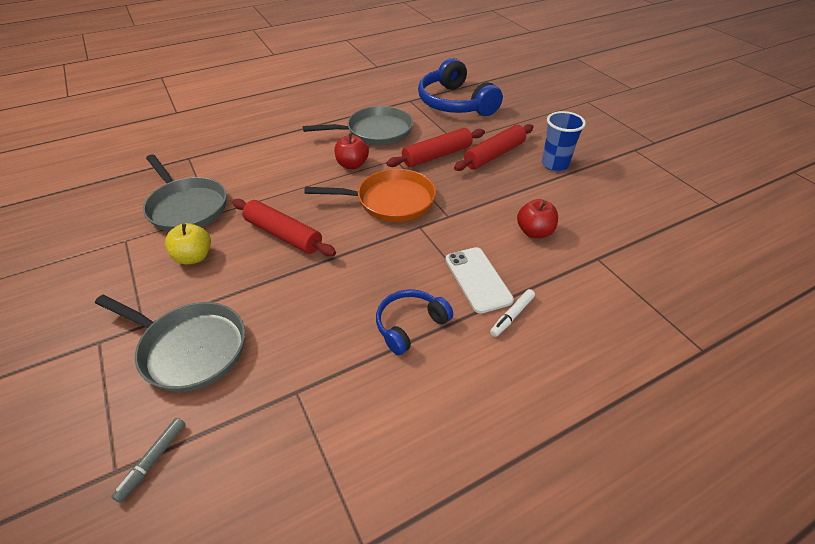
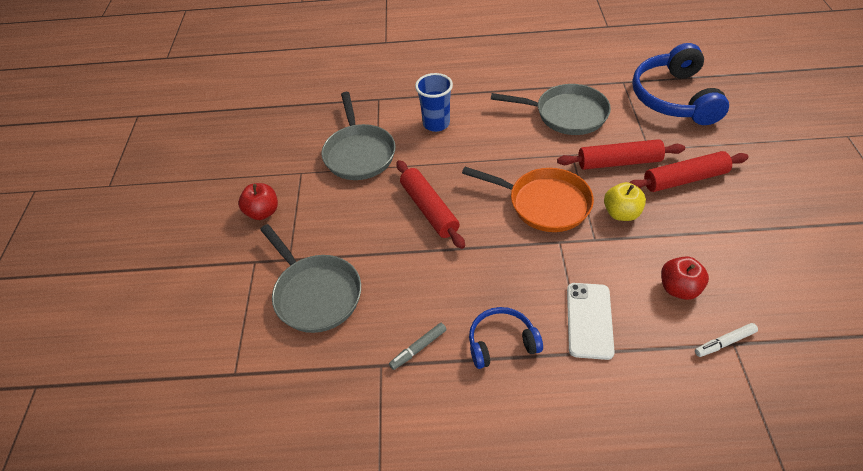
camera: 30 degrees right, 5 degrees up
grey marker [112,418,185,503] -> grey marker moved to [389,323,447,370]
yellow apple [165,223,211,264] -> yellow apple moved to [604,182,646,221]
red apple [334,133,369,169] -> red apple moved to [238,183,278,220]
white marker [490,289,535,337] -> white marker moved to [695,323,758,357]
blue cup [542,111,586,171] -> blue cup moved to [415,73,453,132]

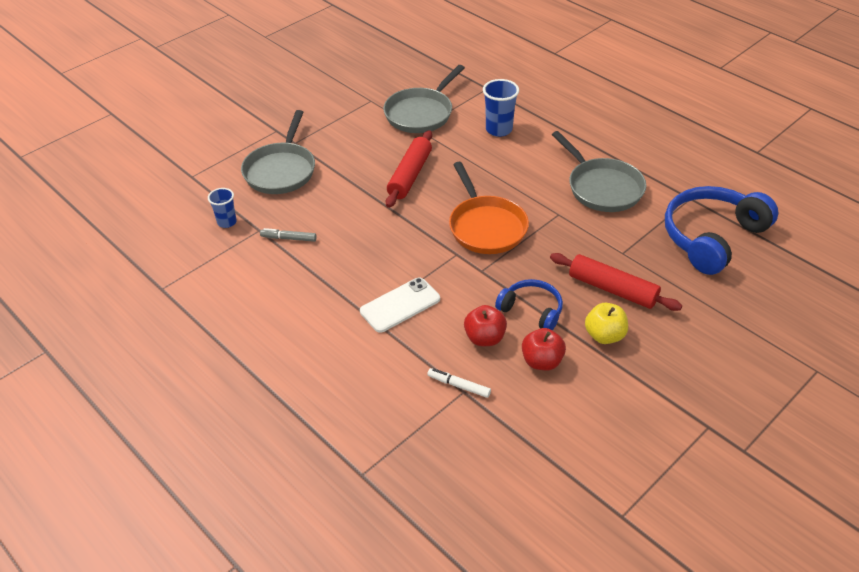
camera: 45 degrees right, 5 degrees down
red apple [238,183,278,220] -> red apple moved to [522,328,566,370]
blue headphones [469,307,543,369] -> blue headphones moved to [495,279,563,330]
red rolling pin [557,139,685,170] -> none
yellow apple [604,182,646,221] -> yellow apple moved to [585,303,628,344]
none -> blue cup [208,188,237,228]

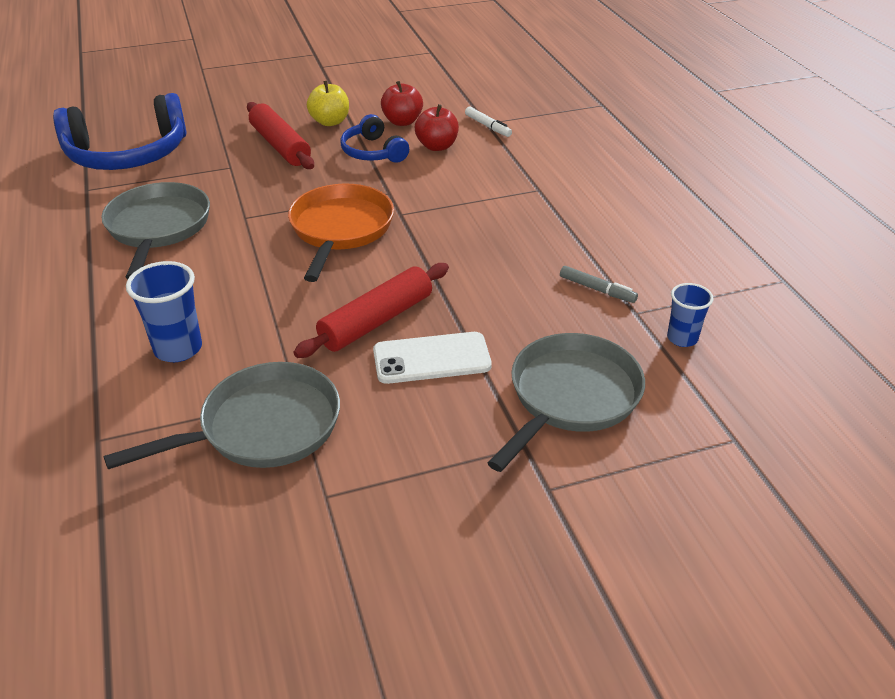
camera: 155 degrees left, 5 degrees down
white phone [360,278,440,333] -> white phone moved to [373,332,492,384]

